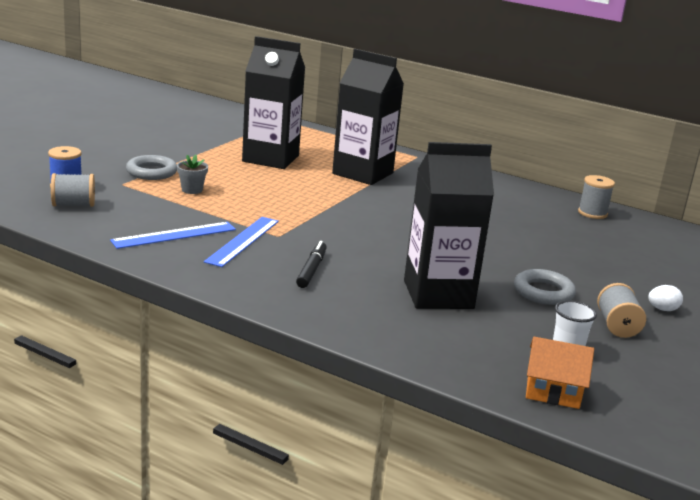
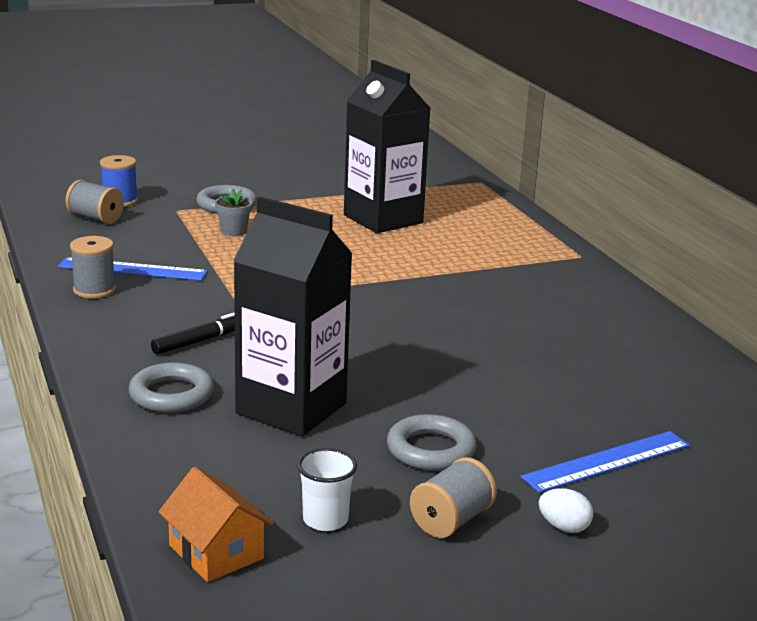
camera: 40 degrees right, 0 degrees up
blue ruler [204,217,279,267] -> blue ruler moved to [521,431,690,493]
black carton [332,49,404,185] -> none
grey spool [578,175,615,219] -> grey spool moved to [70,236,116,298]
none -> grey ring [128,362,214,413]

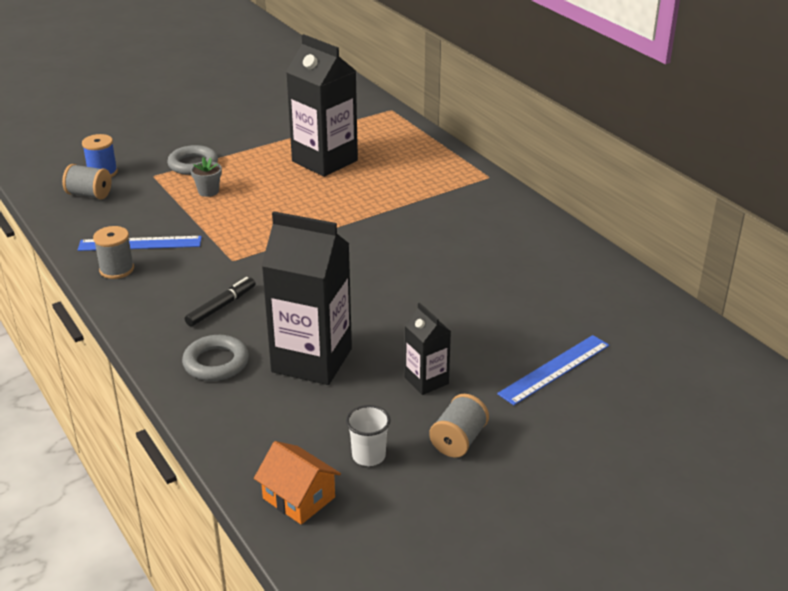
camera: 10 degrees left, 10 degrees up
grey ring [387,414,477,471] -> black carton [405,303,451,395]
white egg [539,488,593,533] -> none

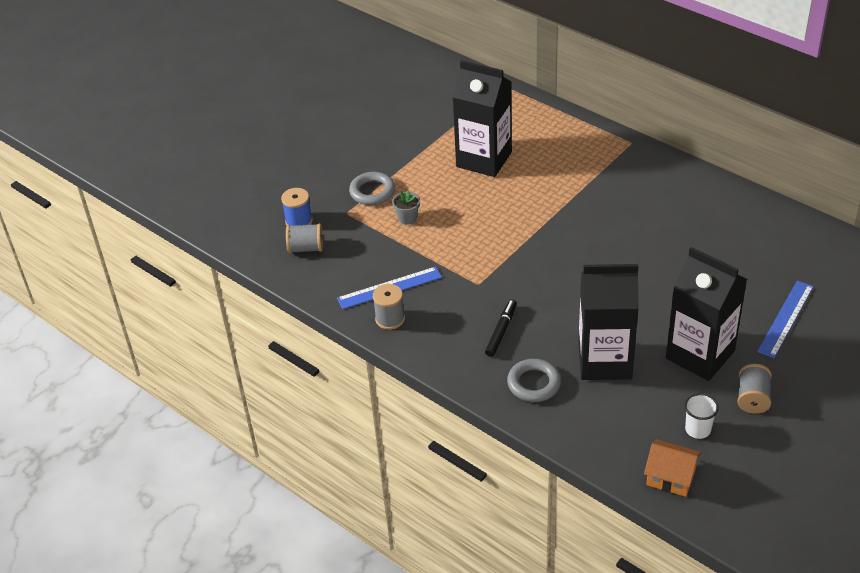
camera: 15 degrees left, 10 degrees up
black carton [405,303,451,395] -> black carton [666,247,747,381], size x1.97

